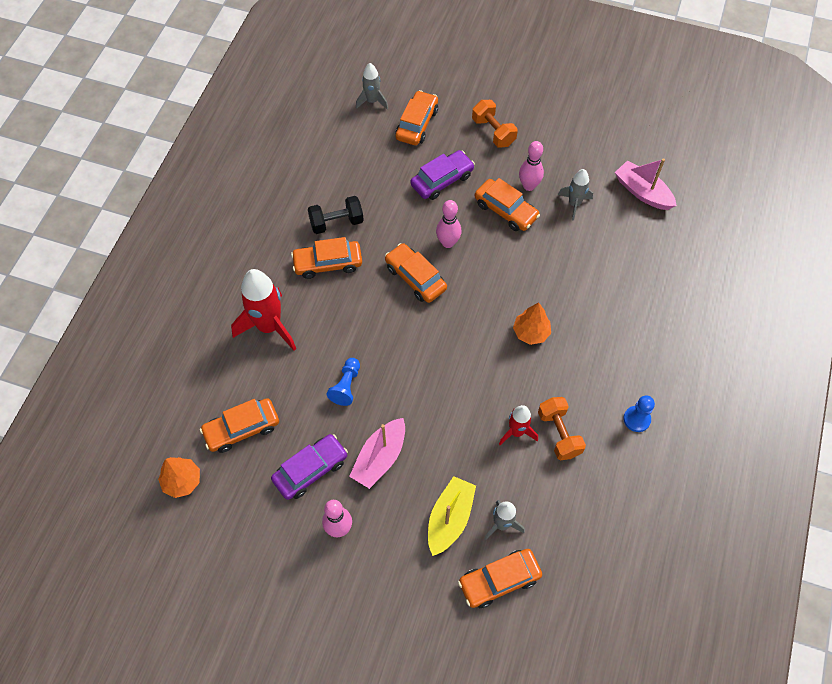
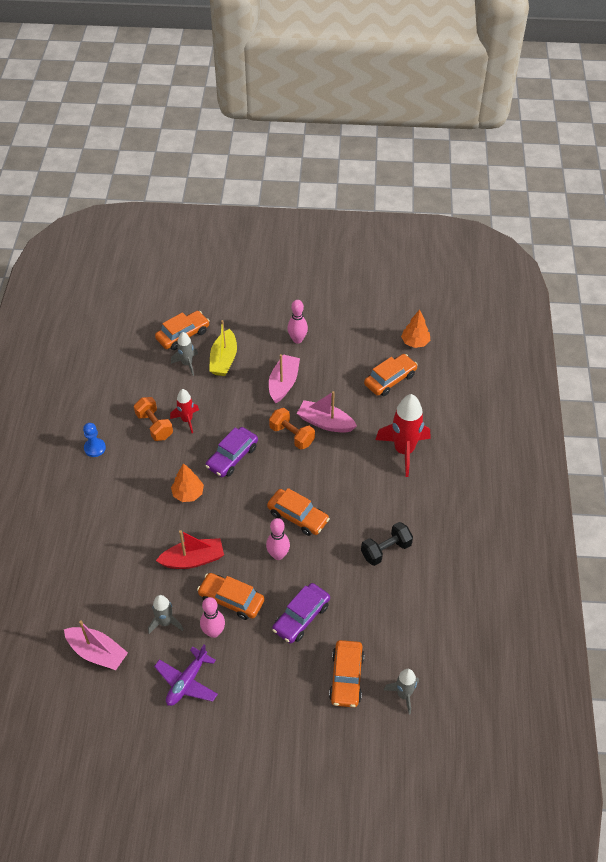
camera: 165 degrees right, 10 degrees down
purple car [271,434,348,500] -> purple car moved to [205,427,258,477]
orange car [291,237,362,279] -> none
blue pawn [327,358,360,406] -> pink boat [297,391,357,433]
orange dumbbell [472,100,518,148] -> orange dumbbell moved to [269,408,315,450]
none -> purple plane [154,644,218,706]
none -> red boat [156,530,224,569]

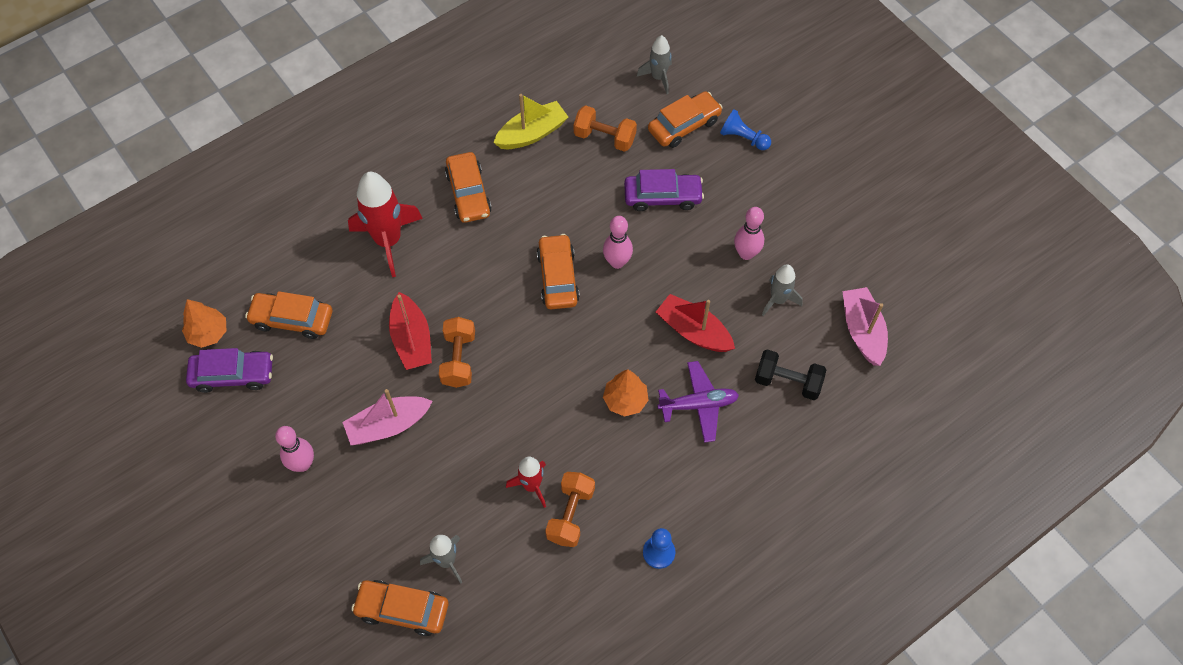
camera: 130 degrees left, 10 degrees up
purple plane [154,644,218,706] -> purple plane moved to [657,361,739,443]
orange car [197,573,265,620] -> orange car moved to [445,152,492,223]
purple car [205,427,258,477] -> purple car moved to [186,348,273,393]
yellow boat [209,320,237,376] -> yellow boat moved to [493,94,568,149]
pink boat [297,391,357,433] -> red boat [389,292,432,370]
black dumbbell [361,522,413,566] -> black dumbbell moved to [755,350,826,400]
none -> orange dumbbell [574,105,637,152]
none -> blue pawn [720,109,771,150]

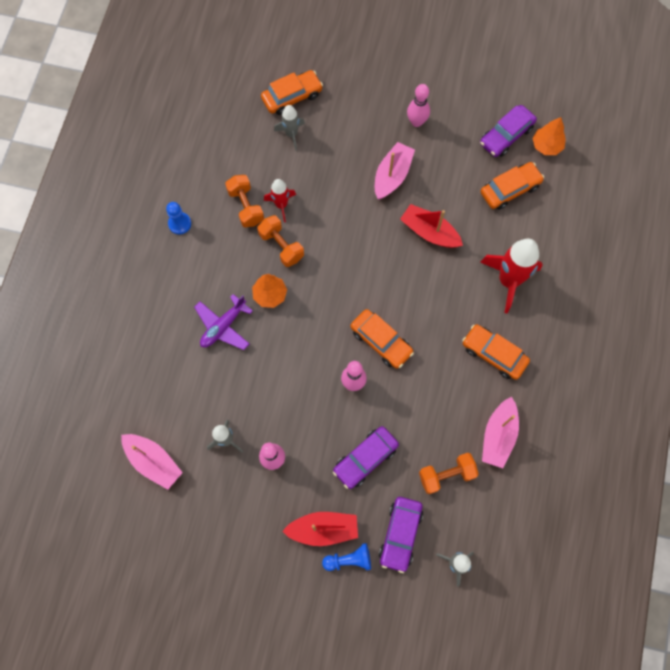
camera: 140 degrees right, 10 degrees up
orange dumbbell [439,317,475,388] -> orange dumbbell moved to [257,215,304,267]
yellow boat [493,94,568,149] -> pink boat [482,397,519,468]
orange car [648,91,723,148] -> purple car [379,497,423,573]
red boat [656,294,735,352] -> red boat moved to [282,512,358,546]
black dumbbell [755,350,826,400] -> none

